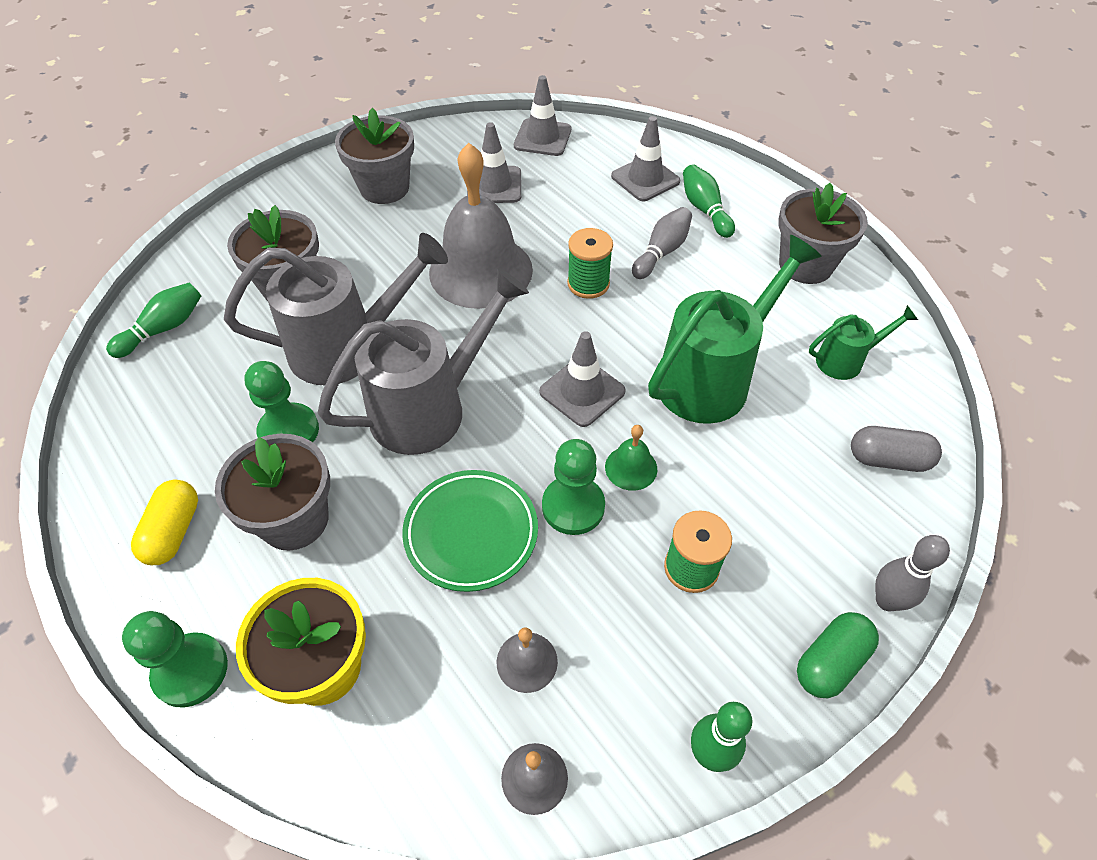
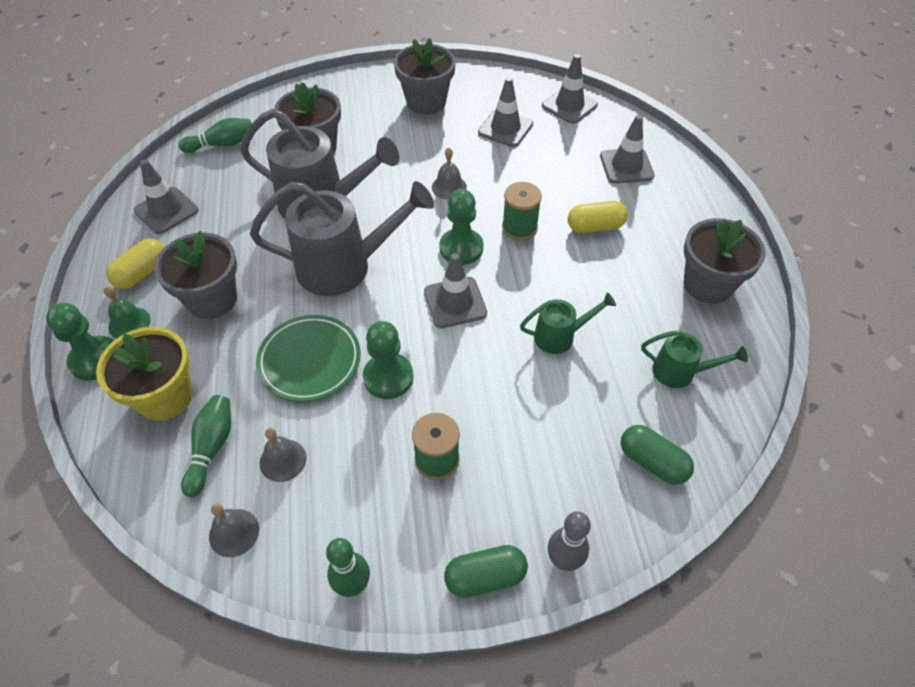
camera: 30 degrees right, 0 degrees up
green pawn [244,361,319,442] -> green pawn moved to [439,189,484,265]
grey bell [429,143,533,309] -> grey bell [432,147,467,199], size x0.42
green bell [605,425,657,491] -> green bell moved to [104,286,151,339]
grey bowling pin [632,207,692,279] -> yellow capsule [568,201,628,233]
green watering can [648,235,822,424] -> green watering can [520,292,616,354], size x0.51
green bowling pin [683,164,735,238] -> green bowling pin moved to [181,395,231,497]
grey capsule [851,426,942,472] -> green capsule [621,425,694,485]
none -> grey traffic cone [134,159,198,234]

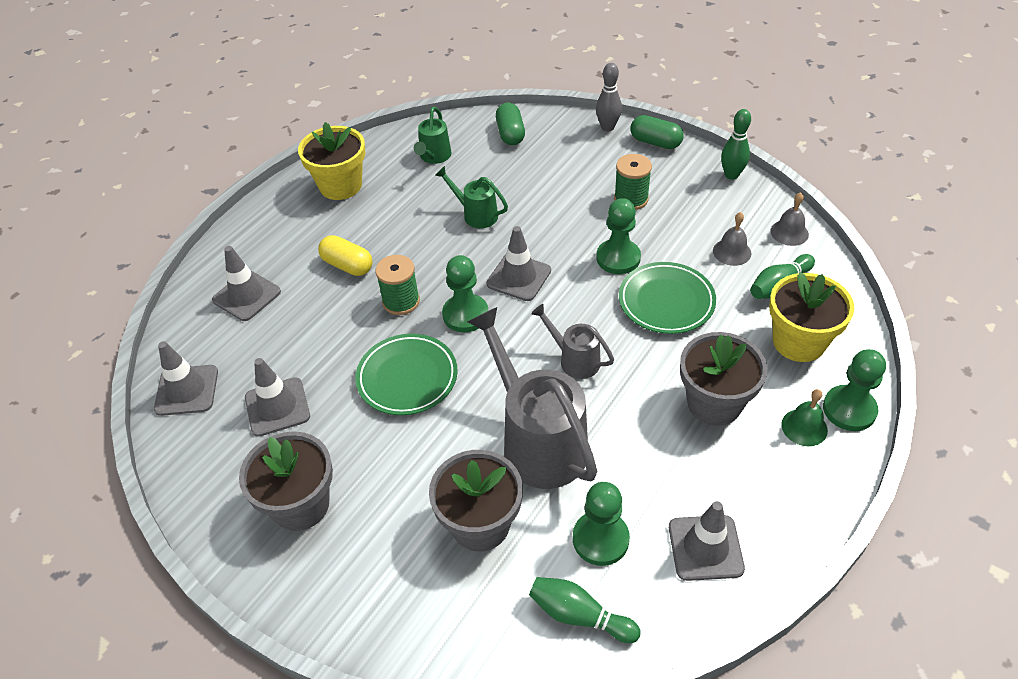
camera: 135 degrees left, 5 degrees down
yellow capsule [106,238,164,289] -> none
grey watering can [250,181,434,296] -> grey watering can [531,304,614,379], size x0.51
grey bell [432,147,467,199] -> green plate [355,334,458,415]
green watering can [641,330,748,388] -> green watering can turned 135 degrees counterclockwise [414,107,451,164]
grey flower pot [684,218,766,304] -> yellow flower pot [298,122,365,200]
none -> green pawn [573,482,630,566]

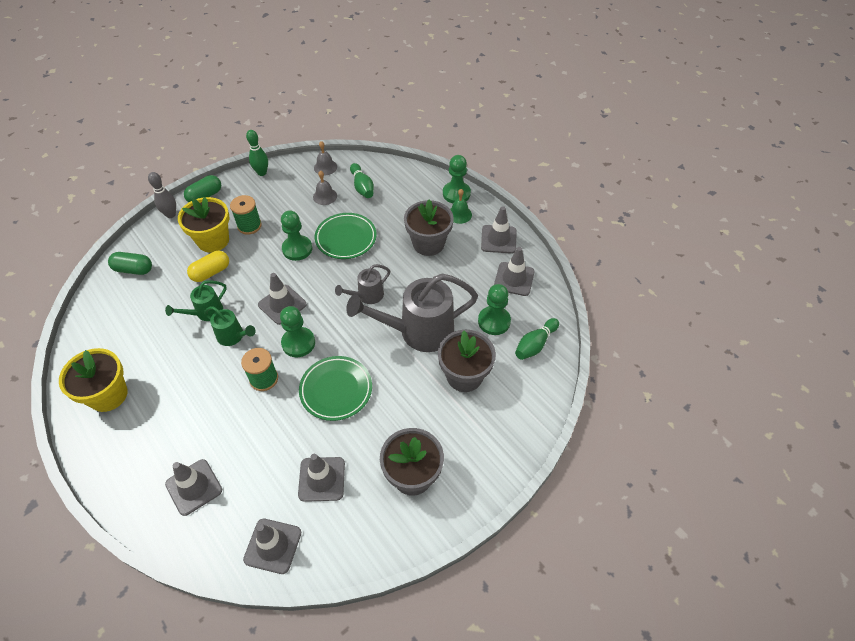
camera: 75 degrees left, 5 degrees up
yellow capsule [318,235,373,276] -> yellow capsule moved to [187,251,229,282]
green watering can [414,107,451,164] -> green watering can moved to [204,306,256,346]
yellow flower pot [769,272,854,362] -> yellow flower pot moved to [178,197,230,252]
none -> grey traffic cone [481,206,516,253]

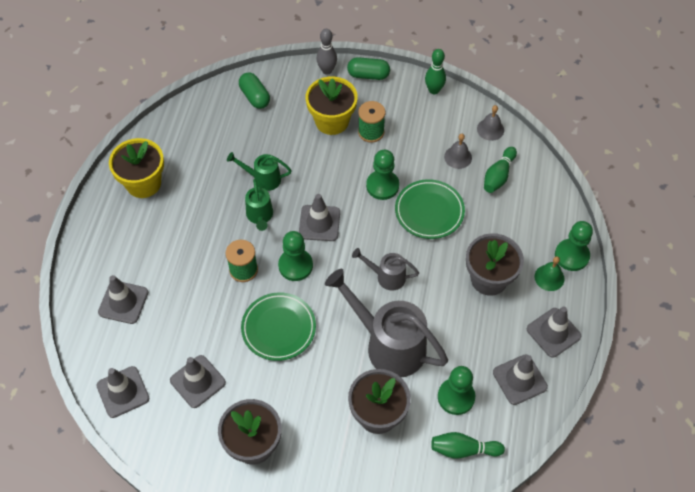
camera: 50 degrees right, 5 degrees up
yellow capsule [187,251,229,282] -> none

